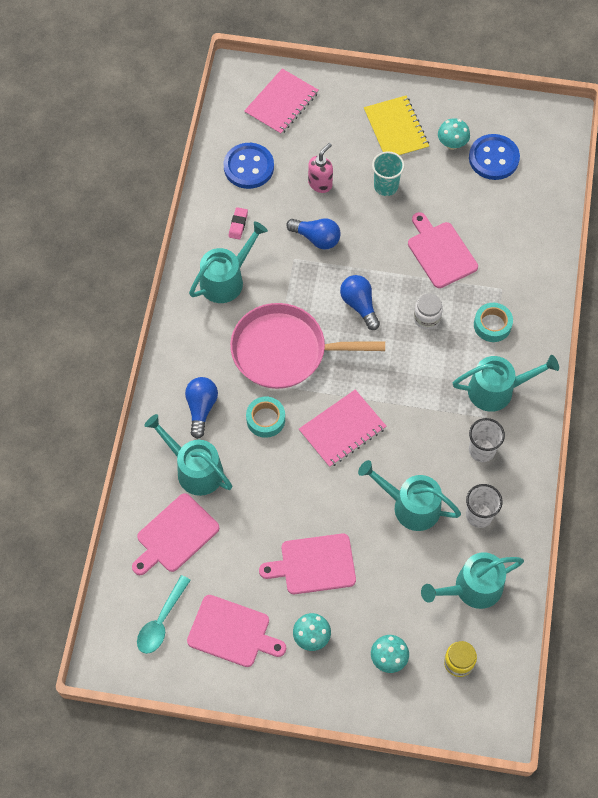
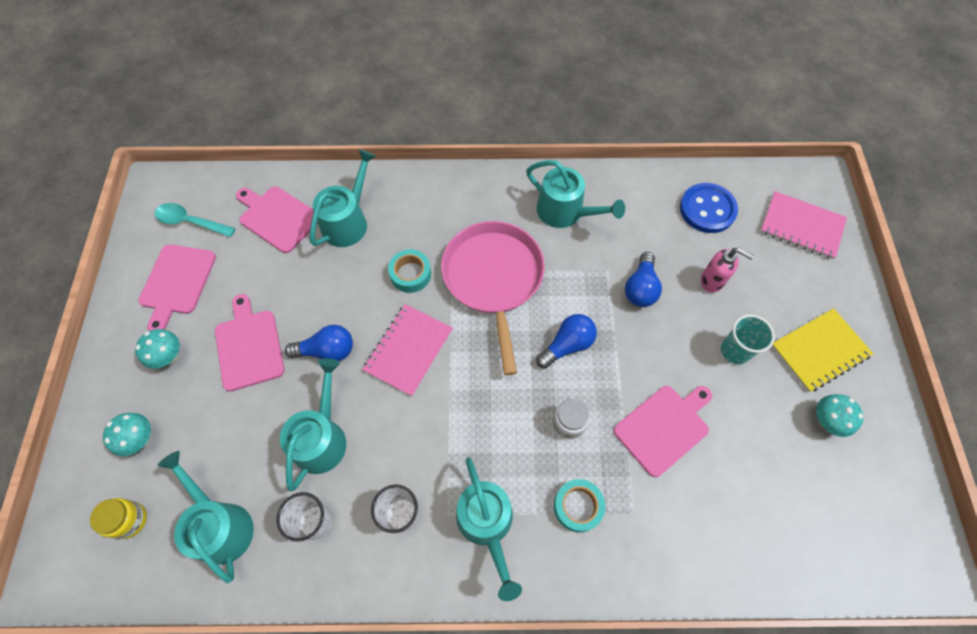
camera: 80 degrees right, 0 degrees up
blue light bulb [185,377,218,439] -> blue light bulb moved to [285,325,353,361]
pink eraser [229,207,248,240] -> none
pink notebook [299,390,387,468] -> pink notebook turned 75 degrees clockwise [362,304,453,397]
blue button [469,134,520,180] -> none

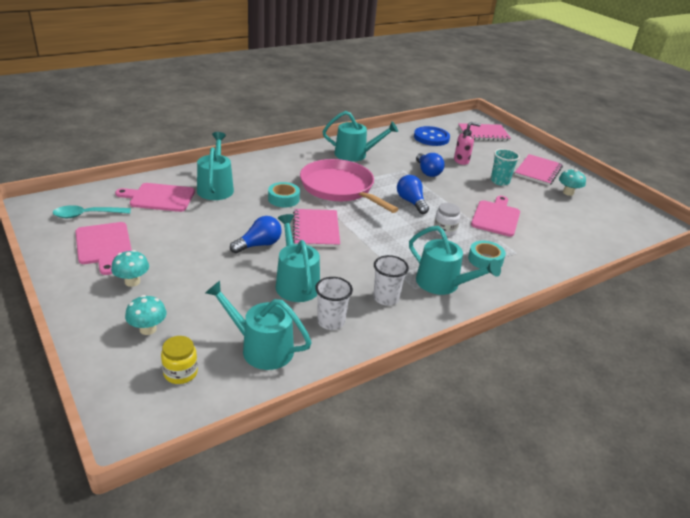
camera: 35 degrees left, 30 degrees down
pink cutting board [215,294,285,391] -> none
blue light bulb [536,314,597,369] -> blue light bulb turned 45 degrees counterclockwise [397,175,429,214]
yellow notebook [771,308,873,392] -> pink notebook [515,154,563,185]

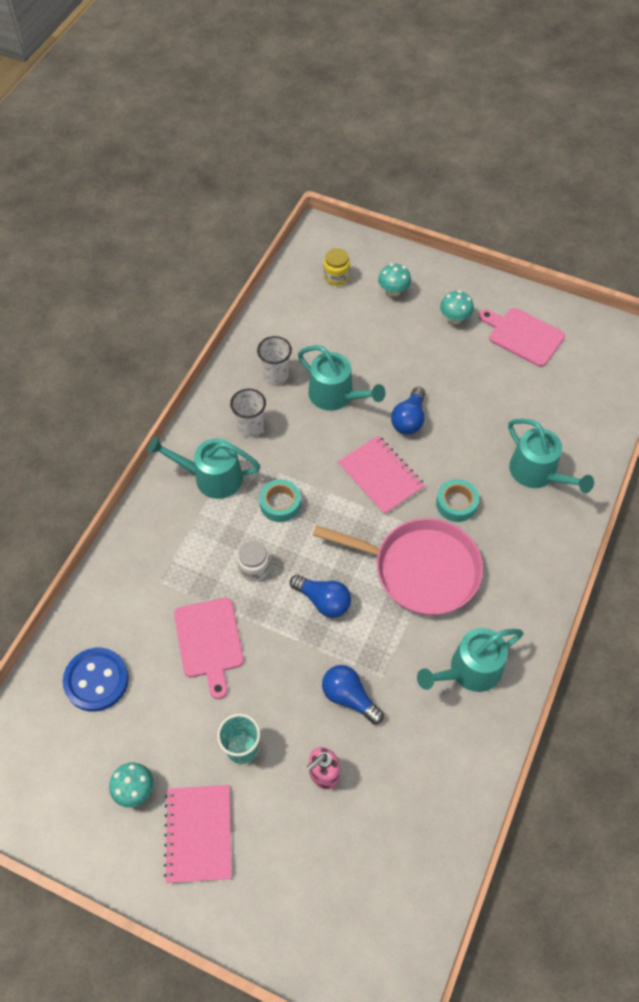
camera: 150 degrees right, 25 degrees up
turquoise spoon [53,205,131,218] -> none
pink cutting board [115,183,195,212] -> none
turquoise watering can [205,281,312,370] -> none
blue button [414,126,450,146] -> blue button moved to [63,648,129,712]
pink notebook [458,123,511,141] -> none
turquoise tape [468,241,506,269] -> turquoise tape moved to [259,479,301,522]

